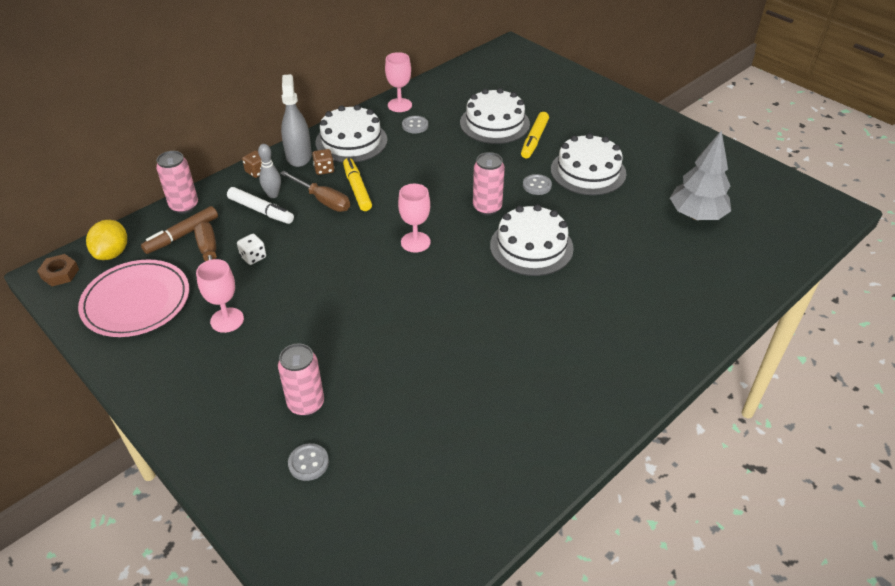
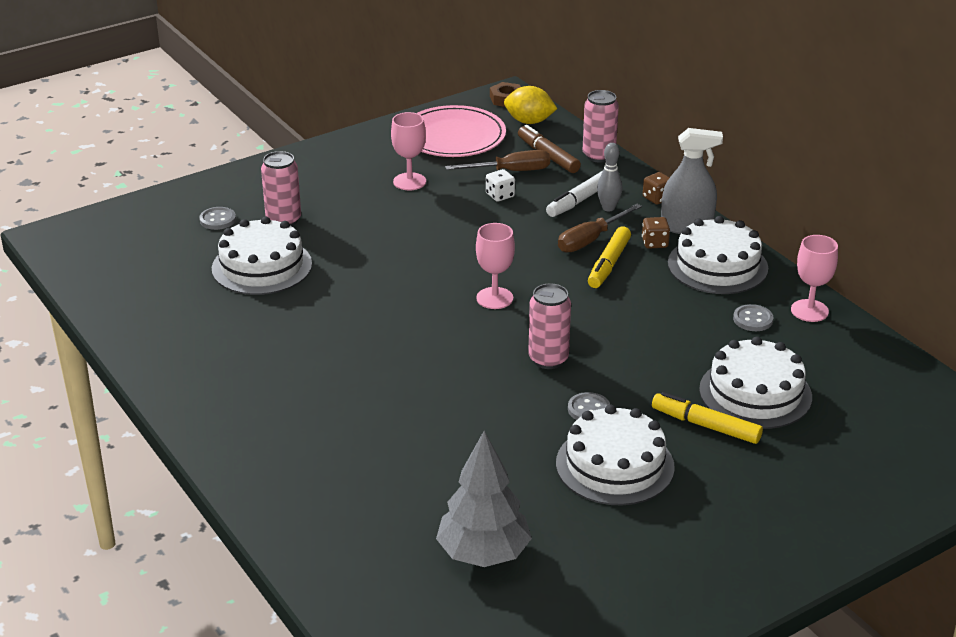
camera: 100 degrees right, 10 degrees down
yellow marker [343,158,372,211] -> yellow marker turned 120 degrees clockwise [588,226,631,288]
white cake [490,204,574,276] -> white cake moved to [212,217,312,295]

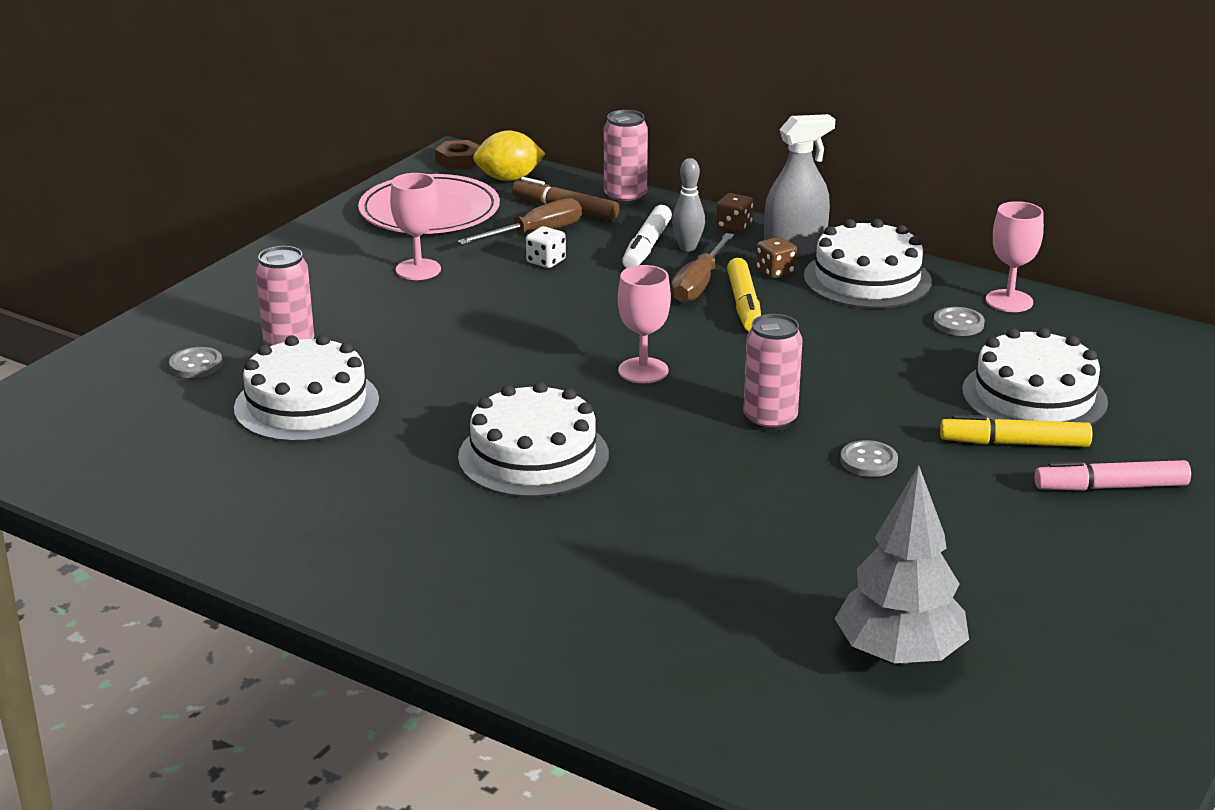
camera: 25 degrees left, 5 degrees down
white cake [556,405,675,505] -> white cake moved to [458,382,609,498]
none -> pink marker [1035,460,1191,491]

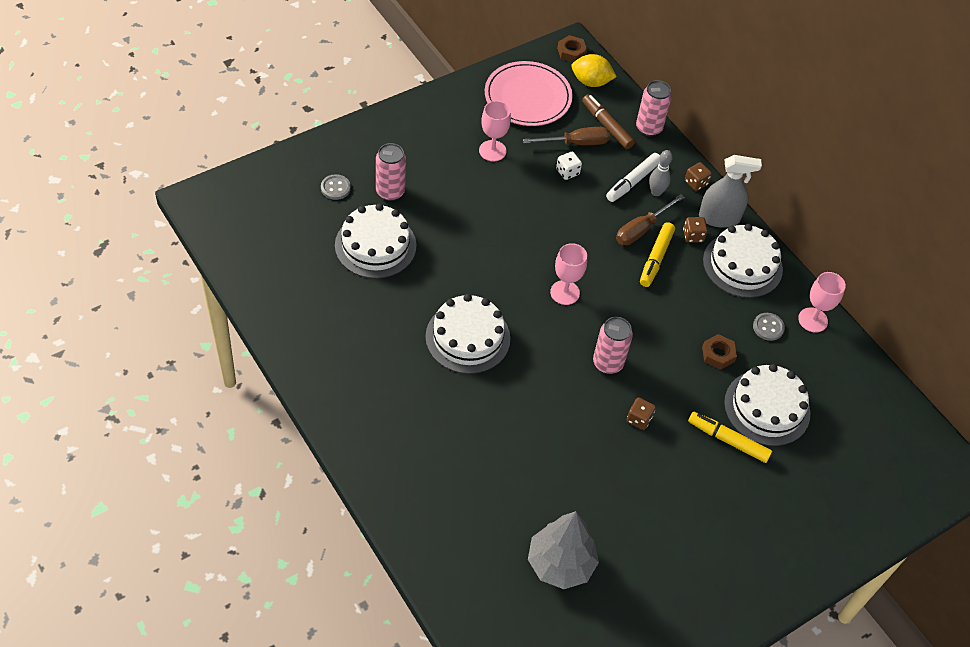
camera: 20 degrees right, 25 degrees up
grey button [840,440,898,477] -> brown dice [627,397,656,430]
pink marker [1035,460,1191,491] -> none
none -> brown nut [702,334,737,369]

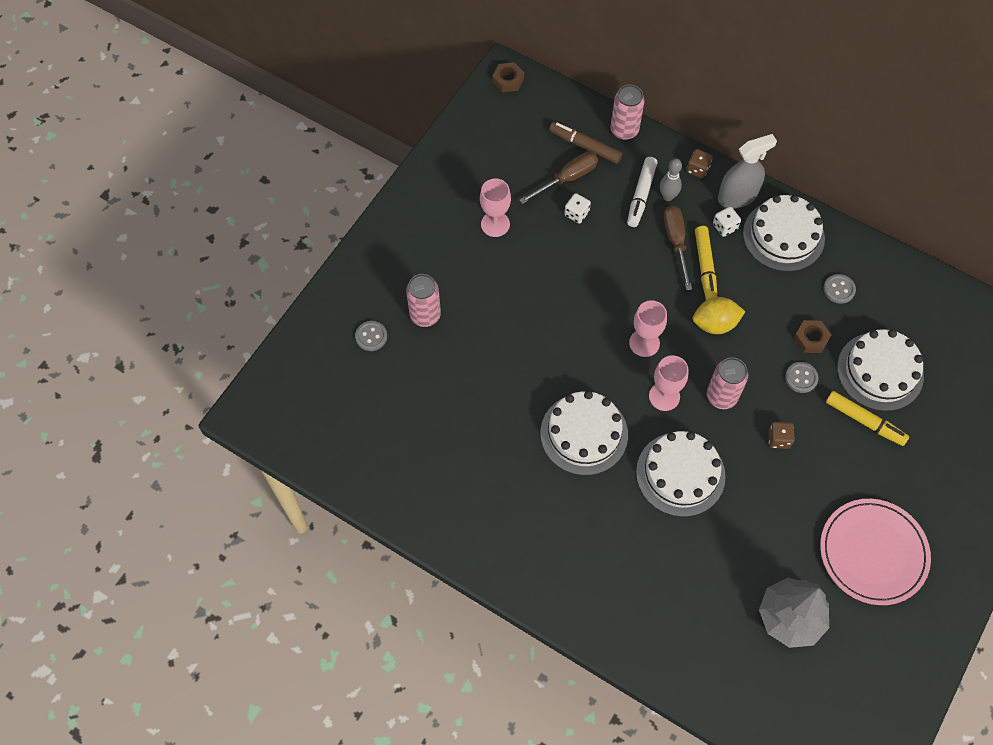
camera: 20 degrees left, 10 degrees up
white cake [335,203,416,279] -> white cake moved to [636,431,726,517]
pink plate [485,61,573,126] -> pink plate moved to [820,499,931,605]
yellow lemon [571,54,617,87] -> yellow lemon moved to [693,297,745,334]
brown screwdriver [616,194,685,245] -> brown screwdriver turned 150 degrees clockwise [664,205,692,290]
brown dice [683,217,708,243] -> white dice [713,207,741,237]
yellow marker [688,411,772,463] -> yellow marker turned 150 degrees counterclockwise [826,391,909,446]
pink goblet [798,272,846,333] -> pink goblet moved to [649,355,689,411]
none -> grey button [785,362,819,393]

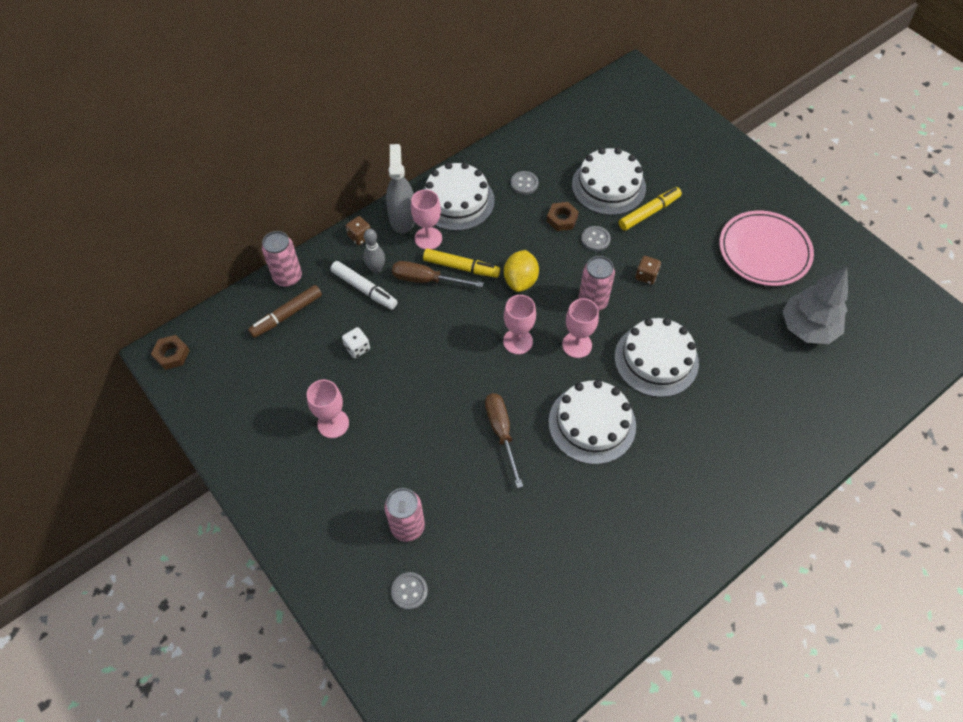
camera: 70 degrees left, 5 degrees down
brown screwdriver [520,152,598,204] -> brown screwdriver moved to [485,393,523,488]
white dice [713,207,741,237] -> pink goblet [411,189,442,250]

